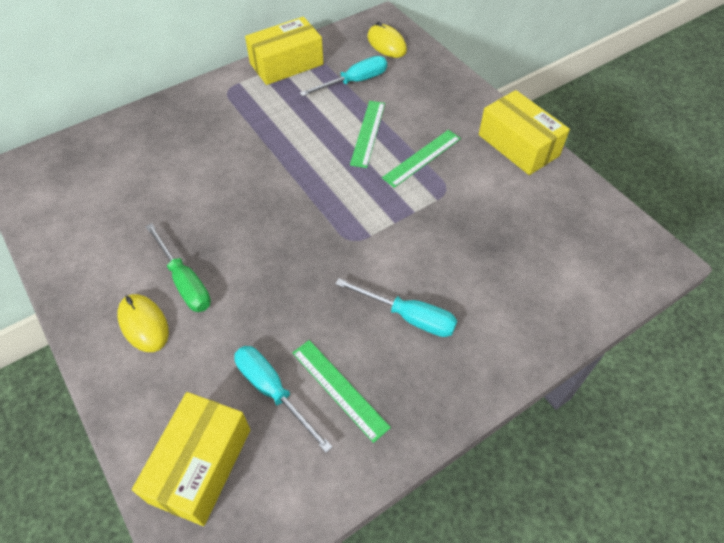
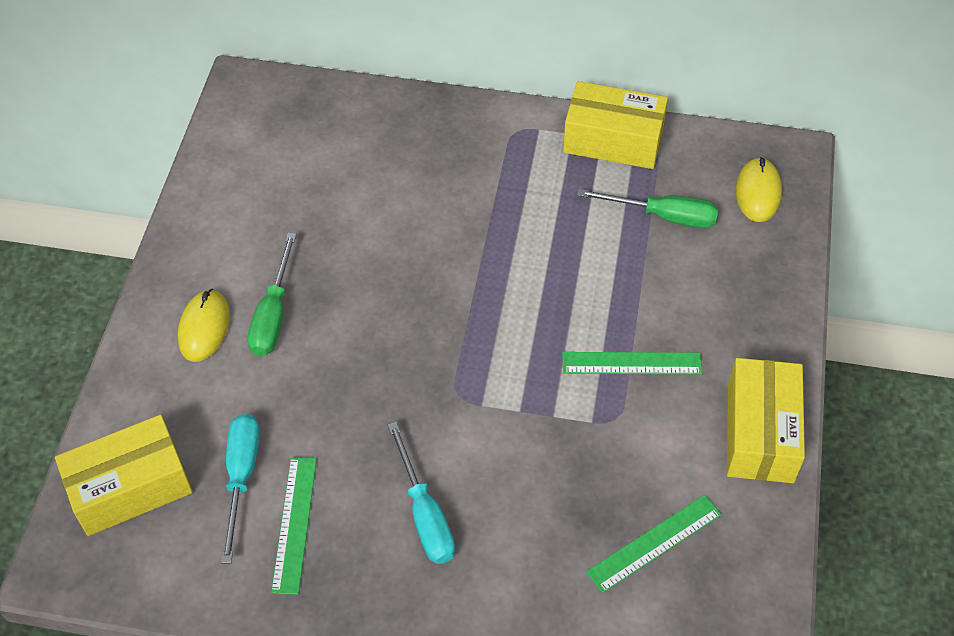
camera: 45 degrees right, 0 degrees up
turquoise screwdriver [300,56,387,97] -> green screwdriver [577,189,718,228]
green ruler [350,101,385,168] -> green ruler moved to [586,495,722,593]

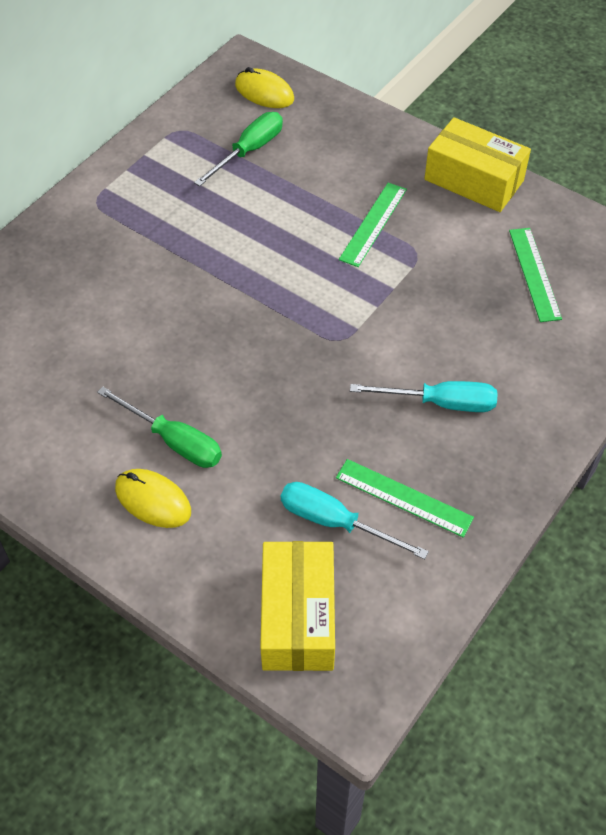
camera: 65 degrees left, 0 degrees up
yellow box [563,81,668,169] -> none

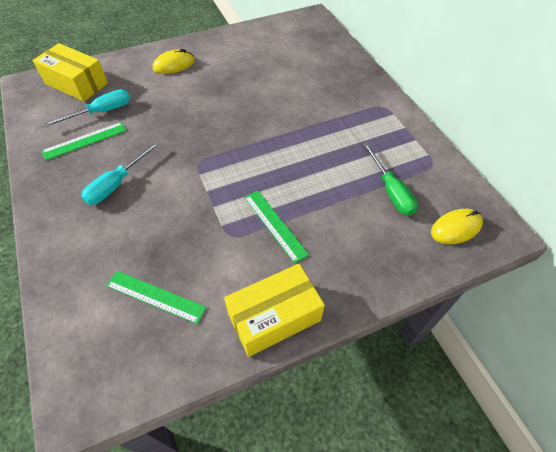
camera: 120 degrees right, 0 degrees up
green screwdriver [97,387,222,468] -> none

